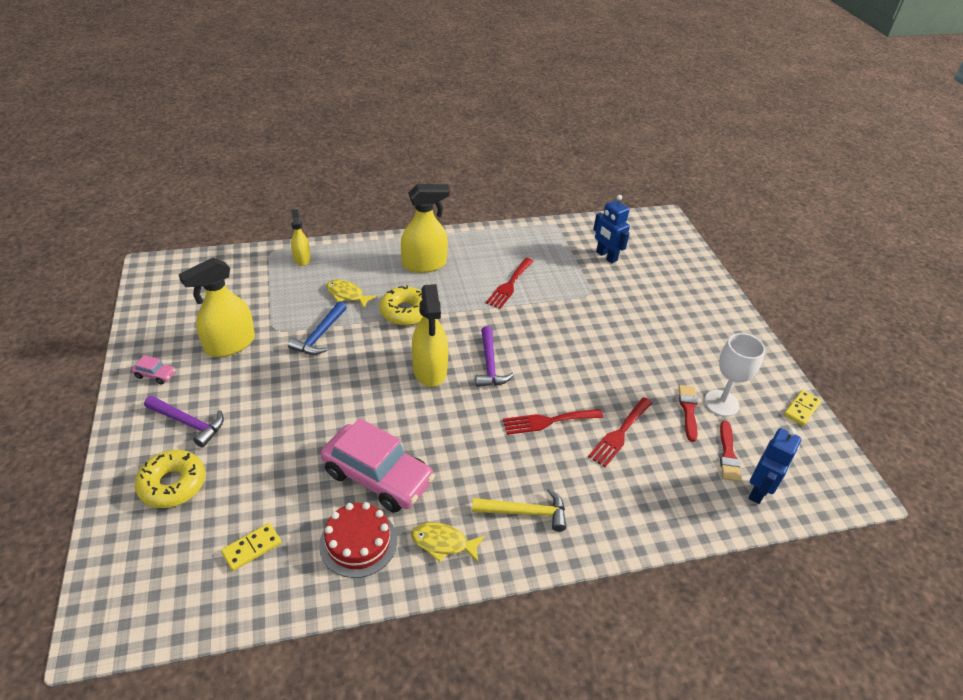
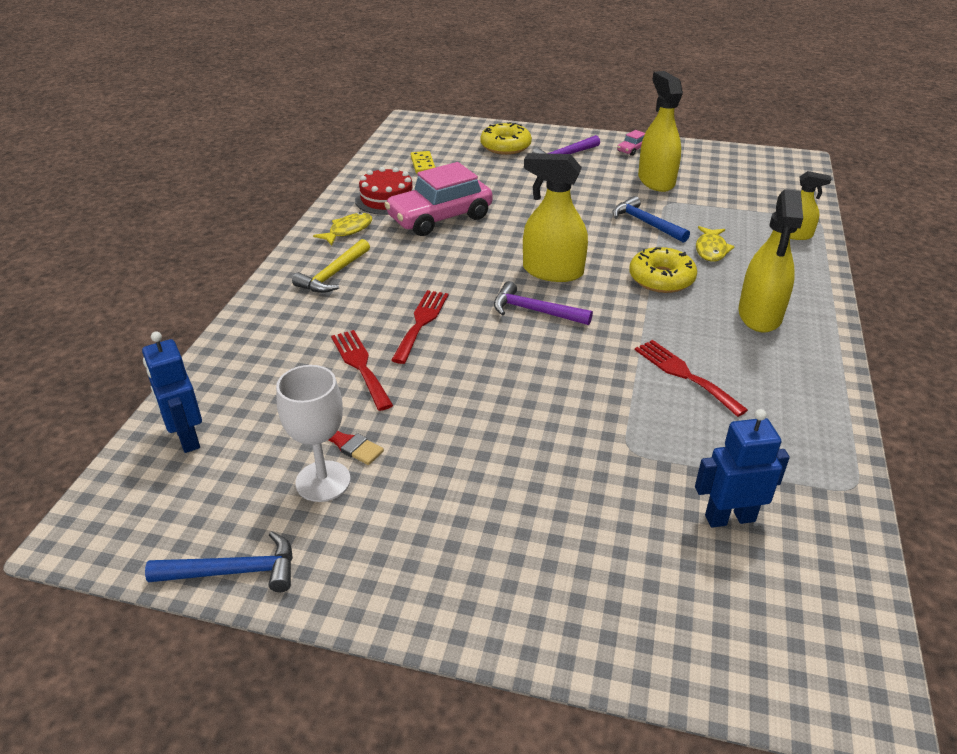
camera: 120 degrees right, 5 degrees down
yellow fish [326,279,377,308] -> yellow fish turned 135 degrees clockwise [696,226,735,262]
red brush [720,421,741,482] -> none
yellow domino [784,390,822,426] -> blue hammer [145,531,293,592]

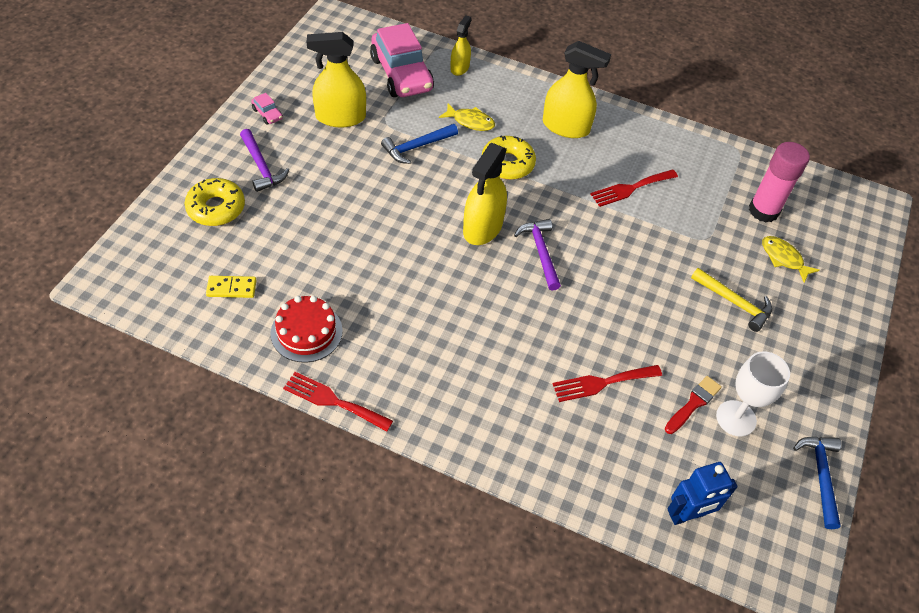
camera: 85 degrees left, 15 degrees up
yellow hammer [292,239,370,293] -> yellow hammer moved to [691,268,772,332]
yellow fish [313,212,372,246] -> yellow fish moved to [762,236,820,283]
pink car [384,162,493,236] -> pink car moved to [370,23,434,97]
red fork [391,290,448,364] -> red fork moved to [283,372,393,432]
purple hammer [494,281,593,325] -> purple hammer turned 135 degrees clockwise [514,219,561,291]
blue robot [695,409,790,528] -> pink glue stick [749,142,810,222]

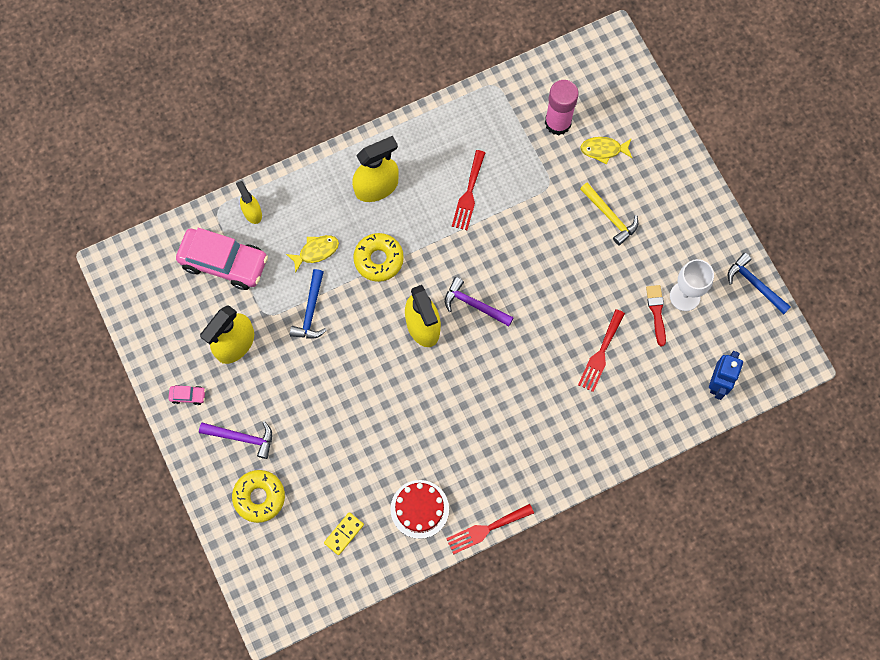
camera: 45 degrees left, 20 degrees up
yellow hammer [691,268,772,332] -> yellow hammer turned 60 degrees clockwise [580,182,638,245]

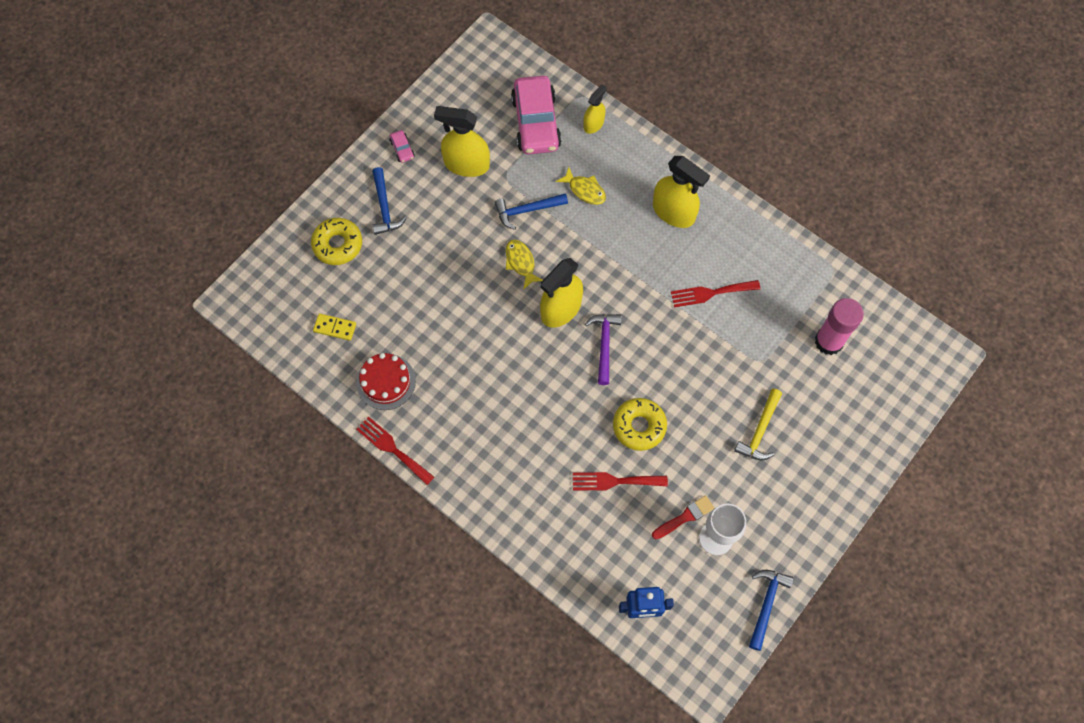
camera: 65 degrees right, 5 degrees down
purple hammer [199,421,272,459] -> blue hammer [372,167,407,235]
yellow donut [353,233,404,282] -> yellow donut moved to [613,398,667,451]
yellow fish [580,137,632,165] -> yellow fish moved to [505,240,543,290]

